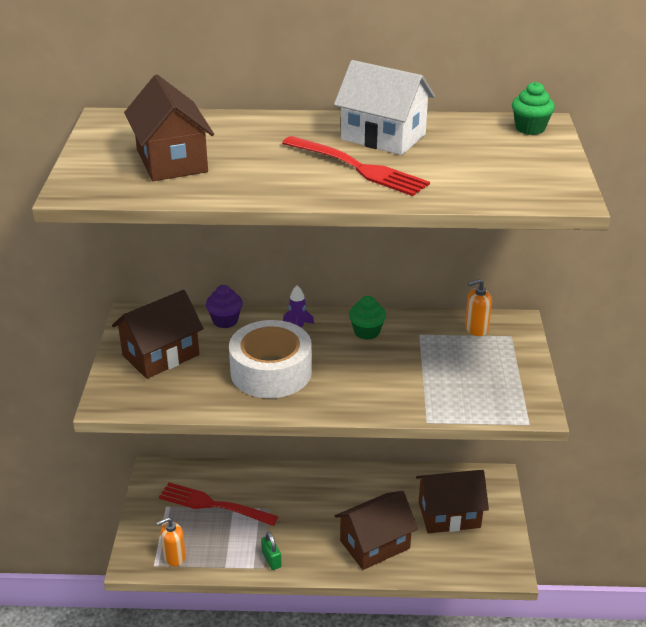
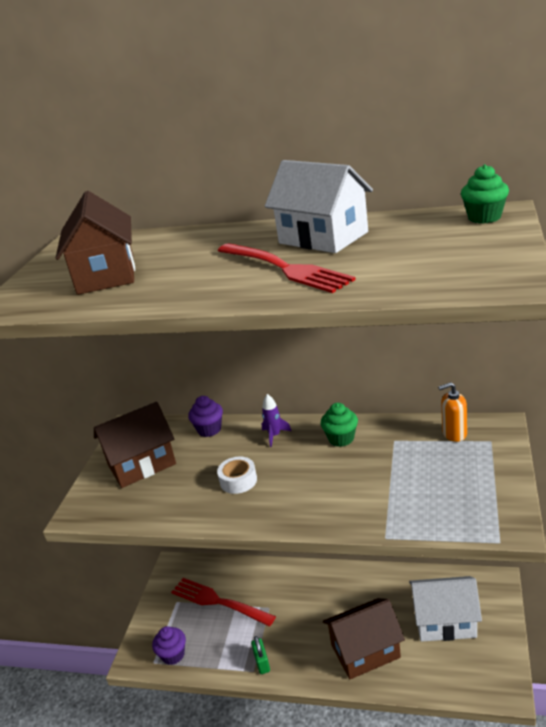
camera: 15 degrees right, 5 degrees down
orange soap dispenser [156,517,186,567] -> purple cupcake [152,626,186,665]
white tape [229,320,312,398] -> white tape [217,456,257,494], size x0.47
brown house [416,470,489,533] -> white house [409,576,482,642]

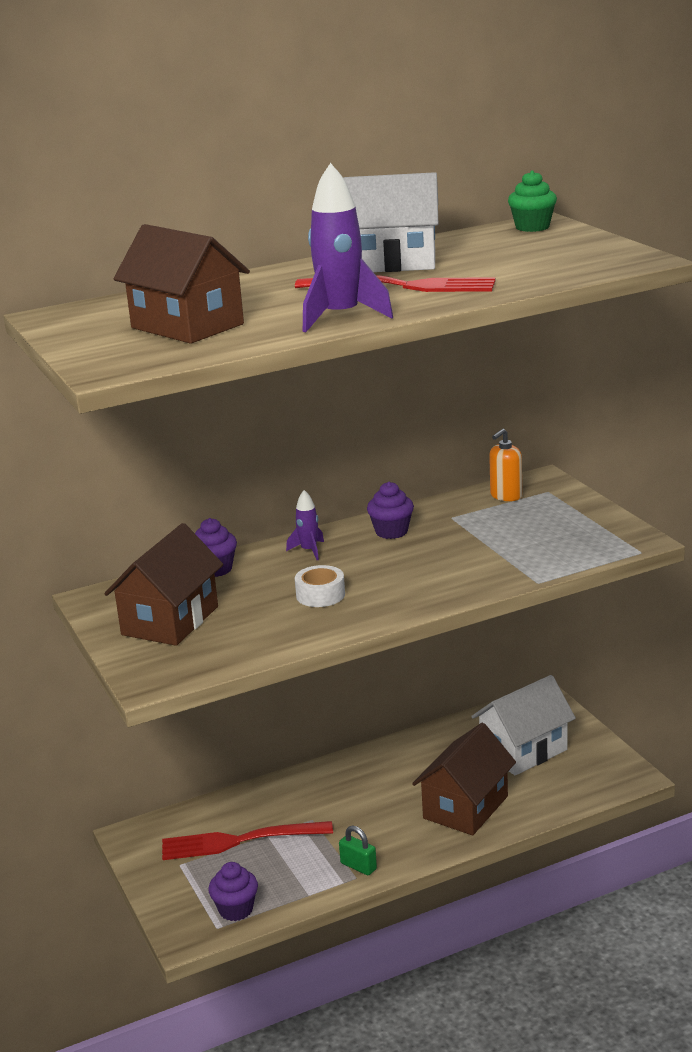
camera: 40 degrees left, 5 degrees down
green cupcake [321,403,358,447] -> purple cupcake [367,482,414,539]
none -> purple rocket [303,163,393,333]

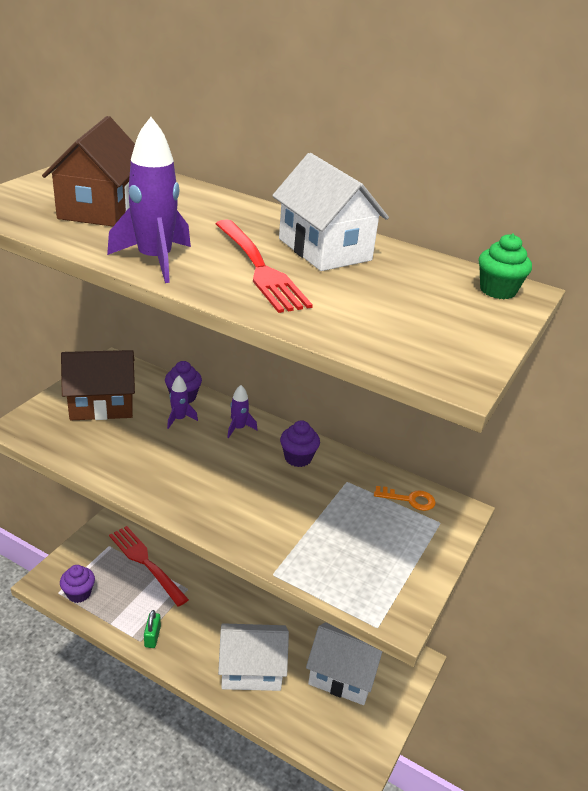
camera: 50 degrees right, 10 degrees up
white tape [295,565,345,607] -> none
brown house [412,723,516,835] -> white house [218,623,289,691]
orange soap dispenser [489,429,522,501] -> orange key [374,486,436,511]
none -> purple rocket [167,376,198,429]

